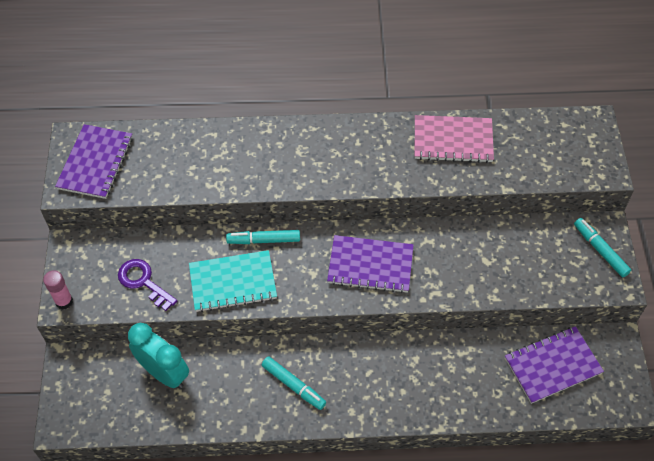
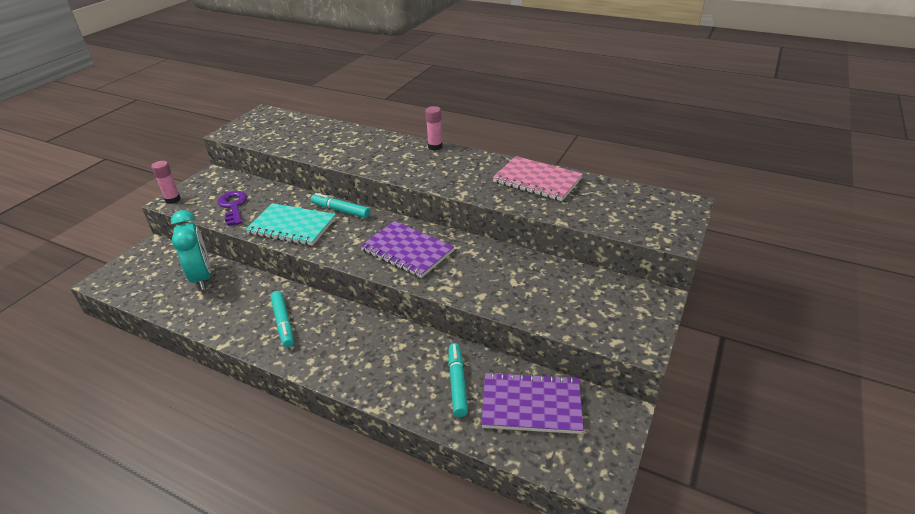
camera: 30 degrees right, 20 degrees down
purple notebook [55,124,133,199] -> none
turquoise marker [574,218,631,277] -> turquoise marker moved to [448,343,468,417]
none -> pink glue stick [425,106,442,150]

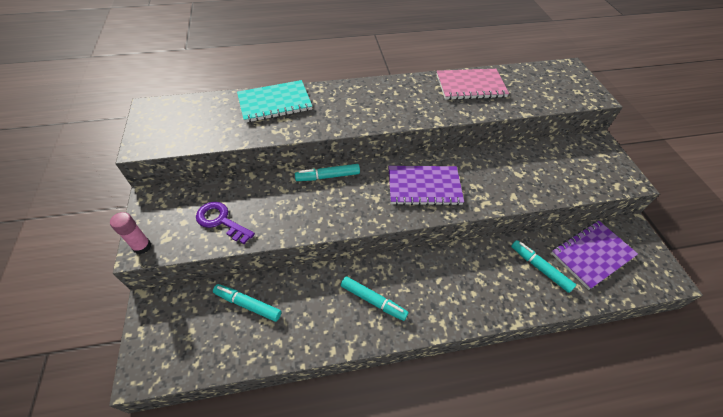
camera: 40 degrees left, 15 degrees up
turquoise clock [171,210,211,290] -> turquoise marker [213,284,281,322]
turquoise notebook [245,203,336,246] -> turquoise notebook moved to [237,80,312,123]
pink glue stick [425,106,442,150] -> none

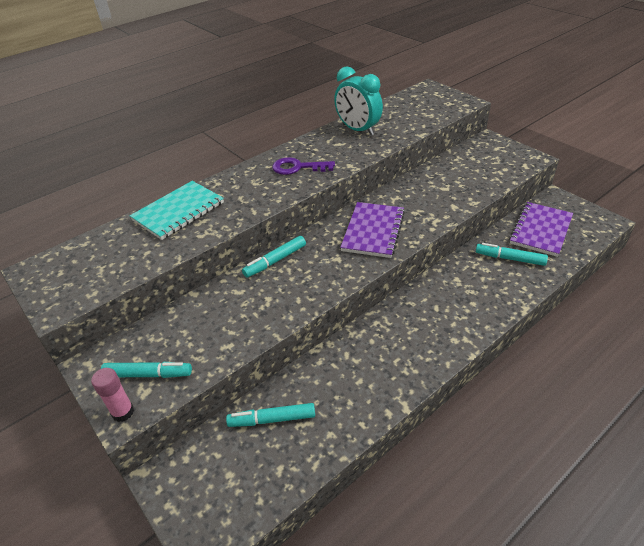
camera: 25 degrees left, 10 degrees down
purple key [196,202,255,244] -> purple key moved to [272,157,335,175]
turquoise marker [341,276,408,321] -> turquoise marker moved to [101,362,192,378]
purple notebook [388,166,464,206] -> purple notebook turned 45 degrees counterclockwise [340,202,405,258]
pink notebook [436,69,509,100] -> turquoise clock [334,66,383,136]

